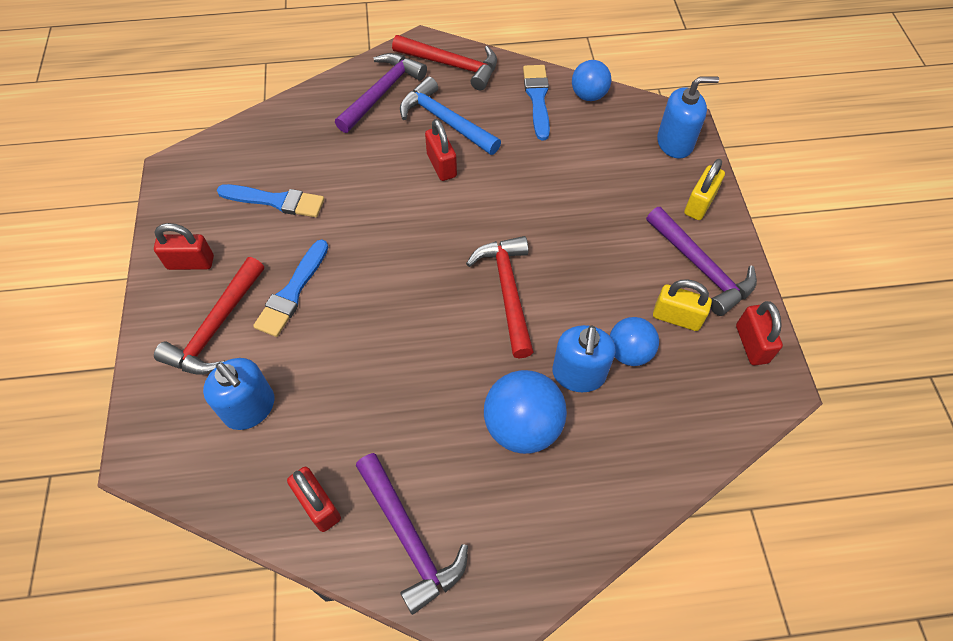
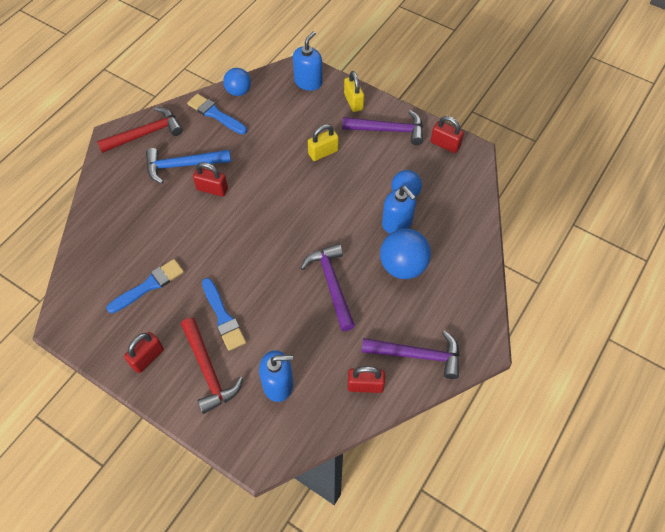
camera: 50 degrees left, 0 degrees up
purple hammer [335,53,427,133] -> purple hammer moved to [301,244,355,331]
red hammer [466,236,534,359] -> none
yellow padlock [653,279,712,331] -> yellow padlock moved to [308,124,339,161]

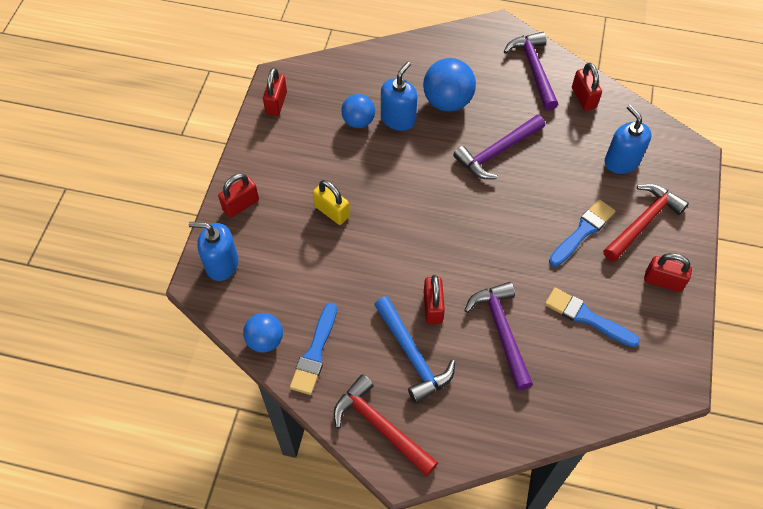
camera: 110 degrees left, 0 degrees up
purple hammer [342,110,423,145] -> purple hammer moved to [464,282,533,390]
yellow padlock [344,71,364,112] -> red padlock [218,173,259,218]

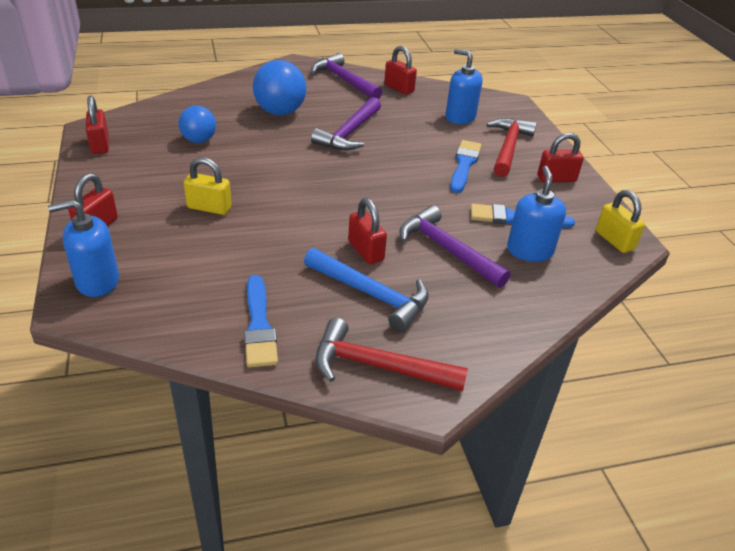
camera: 30 degrees left, 20 degrees down
blue ball [243,313,283,352] -> none
blue soap dispenser [381,62,417,131] -> blue soap dispenser moved to [507,166,566,262]
none -> yellow padlock [596,190,645,253]

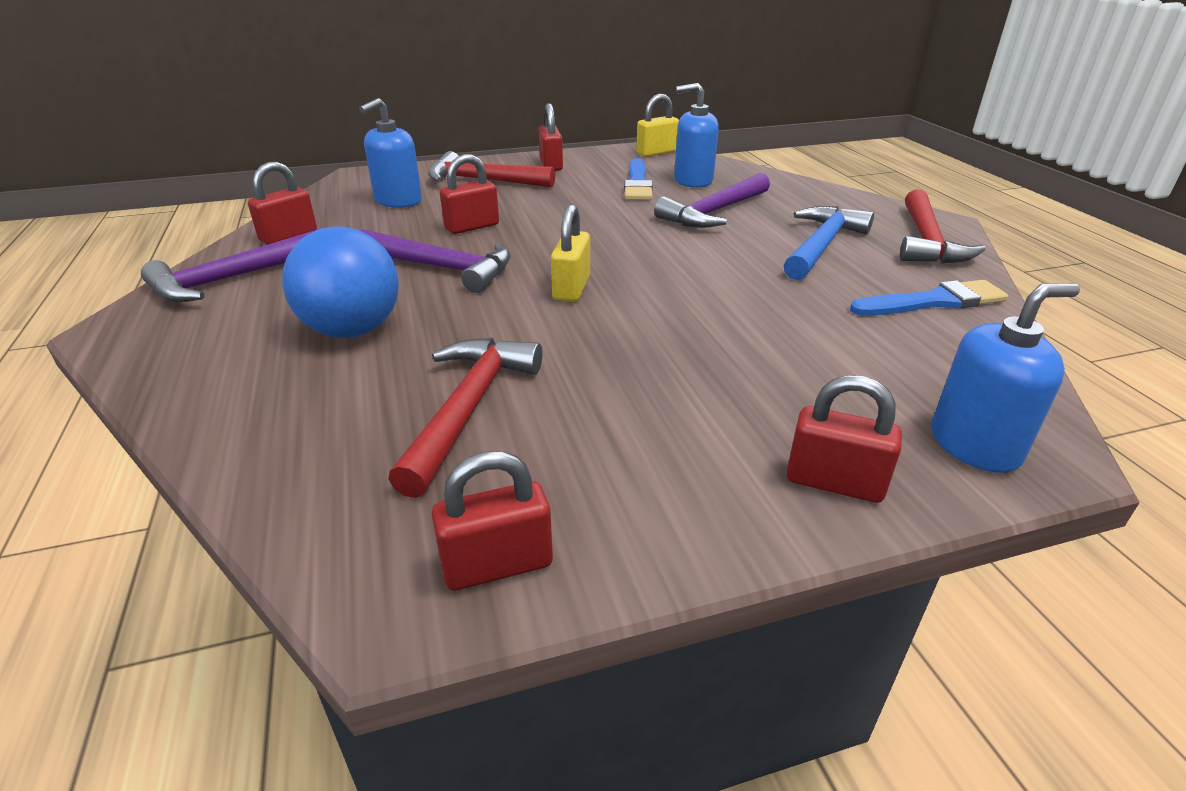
camera: 90 degrees left, 5 degrees down
blue soap dispenser [48,199,119,297] -> blue soap dispenser turned 90 degrees counterclockwise [931,283,1080,473]
blue ball [179,106,216,143] -> red hammer [388,338,543,498]
yellow padlock [184,157,232,215] -> yellow padlock moved to [551,204,590,302]
red padlock [348,198,387,264] -> red padlock moved to [440,154,499,234]
blue brush [450,140,482,193] -> none

